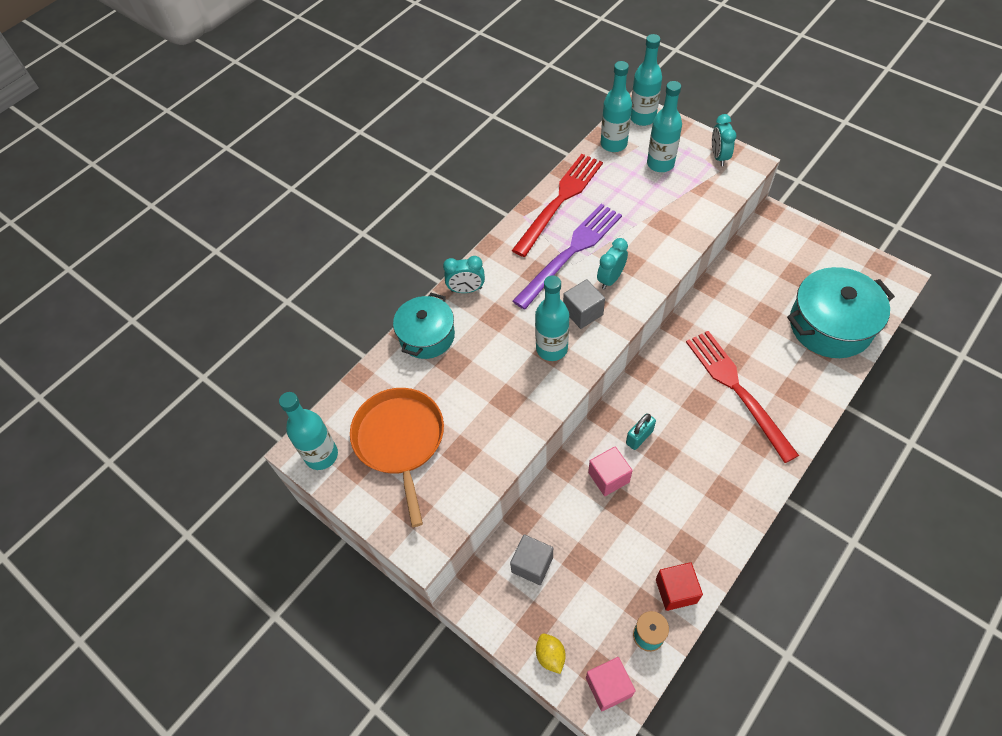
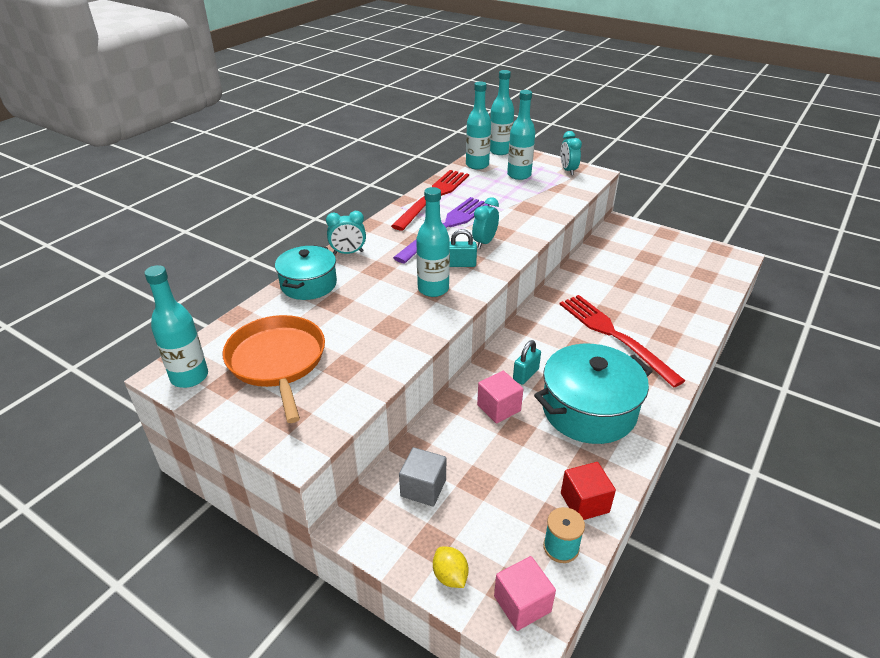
camera: 10 degrees left, 20 degrees down
grey cube [563,279,605,329] -> turquoise padlock [449,229,477,267]
turquoise pot [787,267,895,358] -> turquoise pot moved to [534,344,652,444]

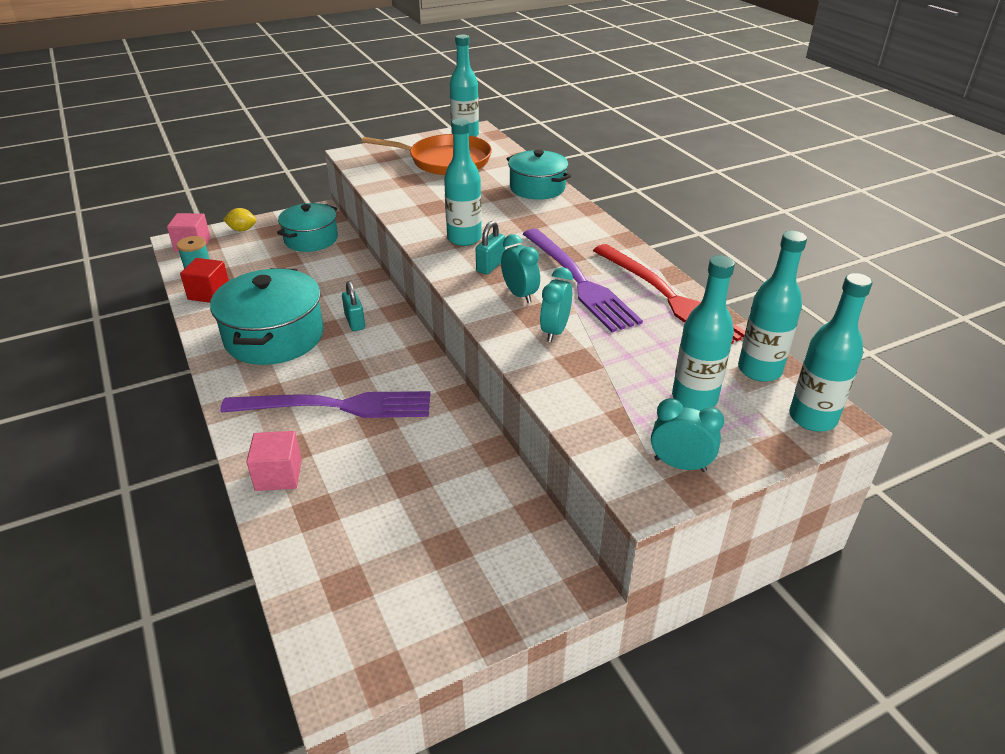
camera: 120 degrees right, 0 degrees up
turquoise clock [326,211,366,254] -> turquoise clock moved to [540,267,573,342]
grey cube [399,447,446,507] -> turquoise pot [277,203,338,252]
pink cube [477,371,523,424] -> pink cube moved to [246,431,302,491]
red fork [560,295,685,388] -> purple fork [220,391,430,418]

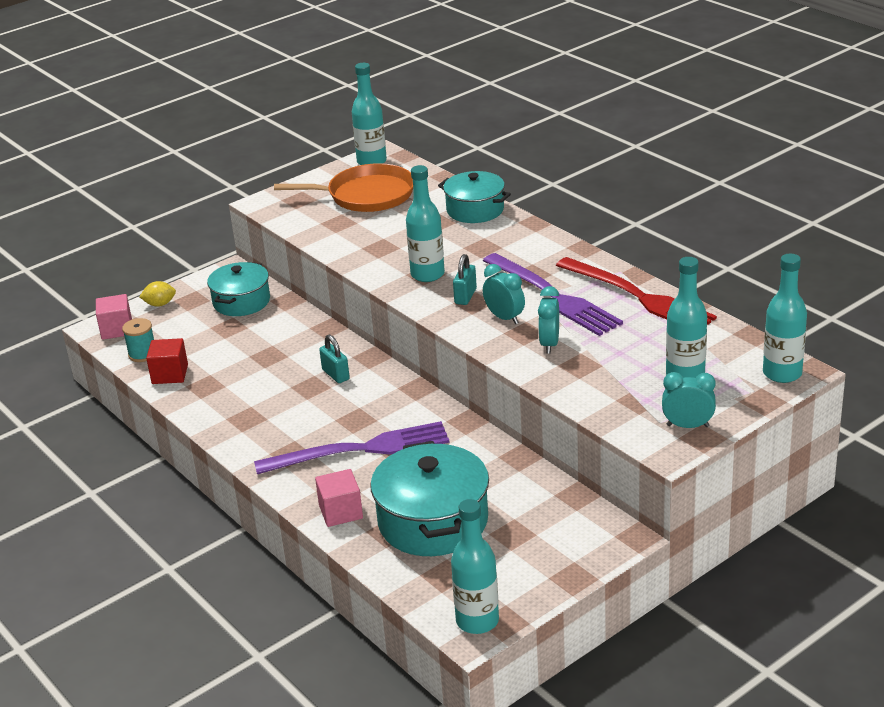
camera: 10 degrees left, 5 degrees down
turquoise pot [210,268,324,365] -> turquoise pot moved to [370,441,489,556]
turquoise bottle [738,231,807,382] -> turquoise bottle moved to [451,499,499,634]

